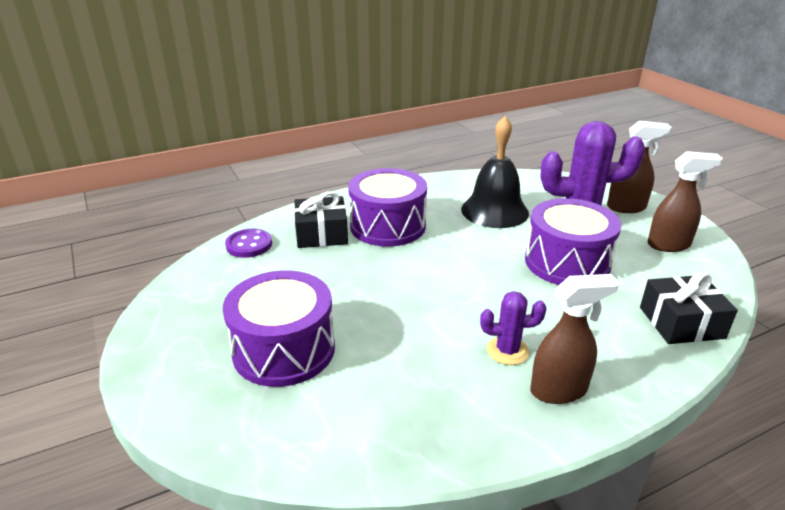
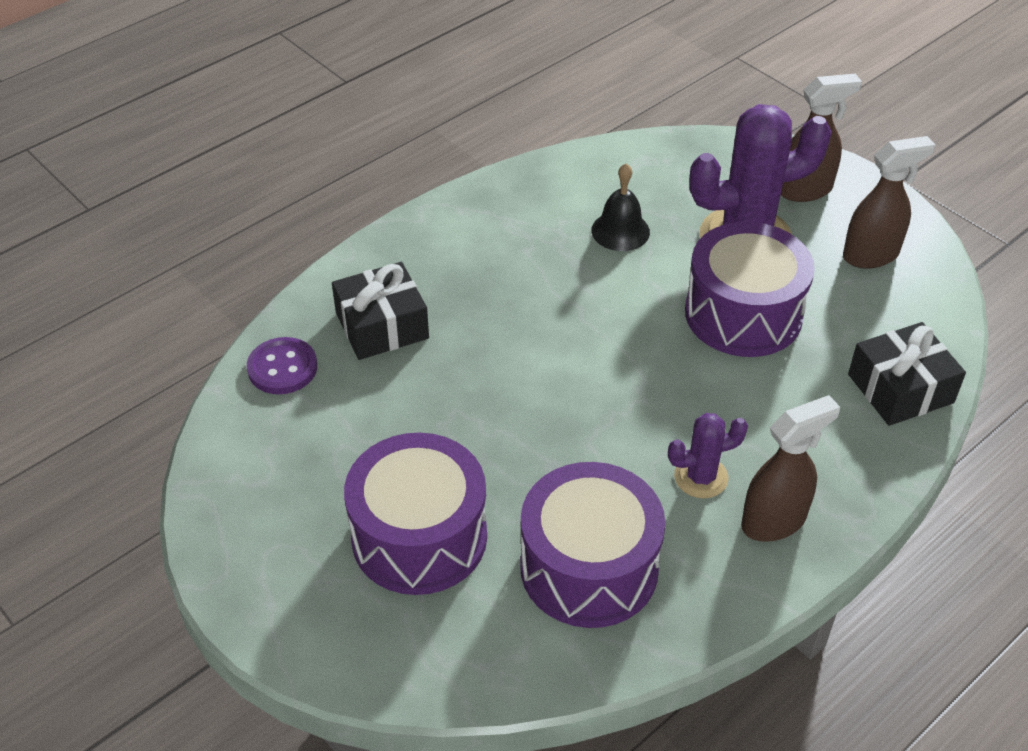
camera: 15 degrees left, 15 degrees up
purple drum [348,168,427,247] -> purple drum moved to [520,462,665,628]
black bell [461,116,529,228] -> black bell [591,163,650,251], size x0.57

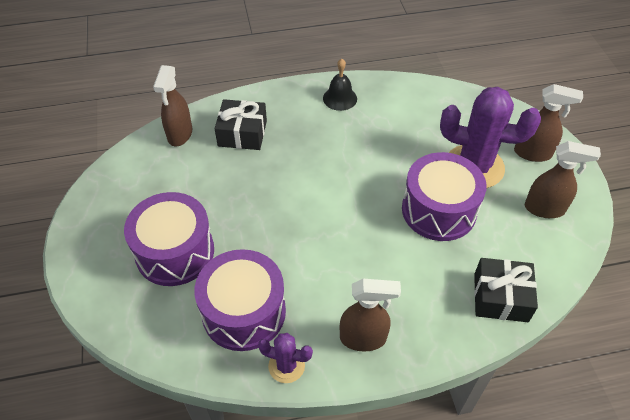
camera: 30 degrees right, 5 degrees up
purple button [247,337,317,394] -> brown spray bottle [153,65,192,146]
black bell [591,163,650,251] -> black bell moved to [323,59,357,111]
purple cactus [668,413,748,499] -> purple cactus moved to [258,333,313,383]

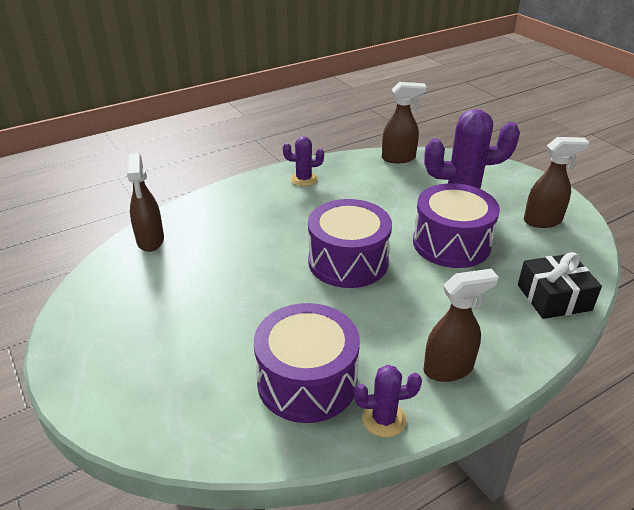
camera: 20 degrees left, 15 degrees down
purple drum [124,192,214,286] -> purple drum moved to [308,199,392,288]
black gift [214,99,267,150] -> none
black bell [323,59,357,111] -> purple cactus [283,136,324,186]
brown spray bottle [514,84,583,162] -> brown spray bottle moved to [382,82,427,163]

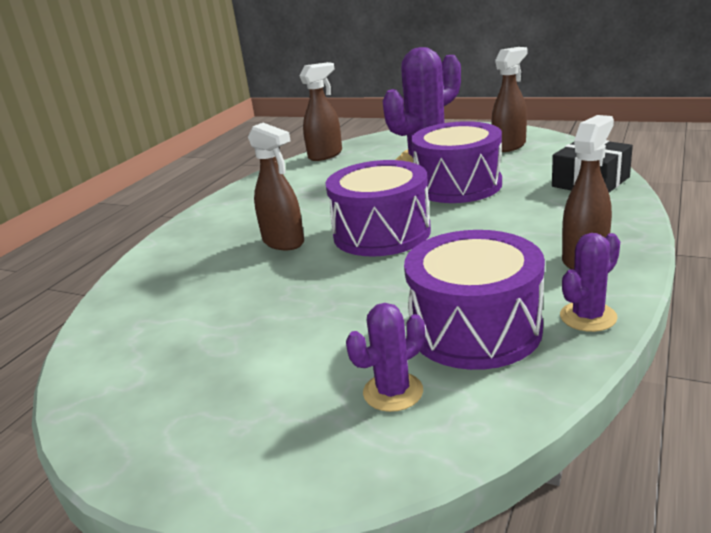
camera: 30 degrees left, 10 degrees down
brown spray bottle [127,153,164,252] -> brown spray bottle moved to [248,123,304,250]
purple cactus [283,136,324,186] -> purple cactus moved to [346,303,425,412]

